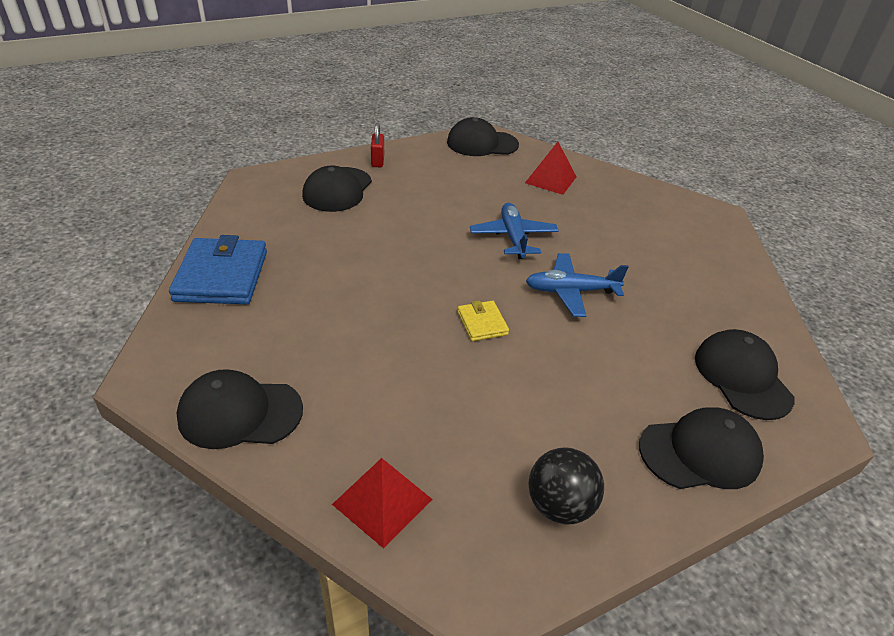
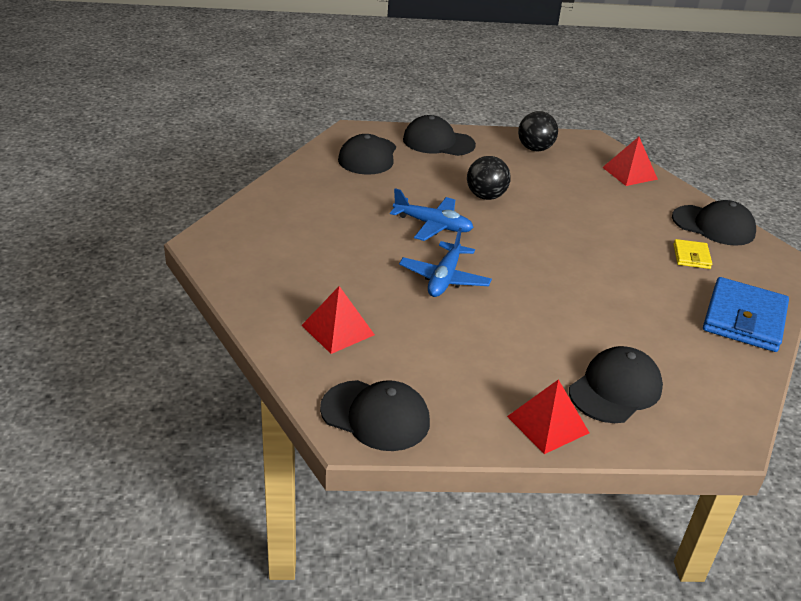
camera: 155 degrees left, 5 degrees down
red padlock [371,123,384,167] -> red pyramid [507,379,589,454]
yellow wallet [457,300,509,341] -> yellow wallet moved to [673,239,712,269]
none -> black ball [467,156,511,200]

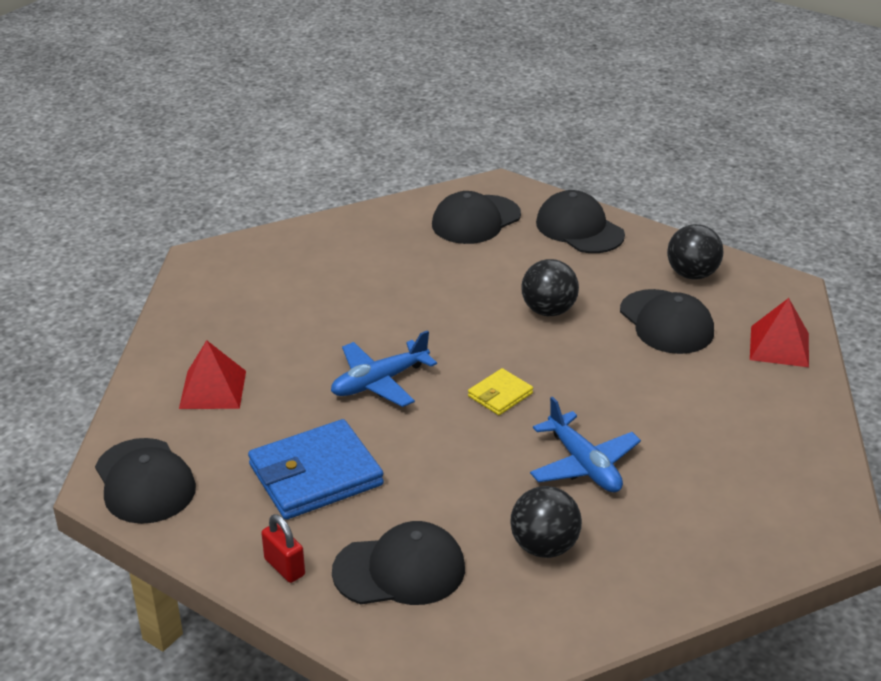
camera: 40 degrees right, 0 degrees up
blue plane [390,188,474,241] -> blue plane moved to [530,397,641,492]
red pyramid [507,379,589,454] -> red padlock [261,514,305,583]
black cap [672,200,756,246] -> black cap moved to [620,289,714,354]
yellow wallet [673,239,712,269] -> yellow wallet moved to [468,368,533,415]
blue wallet [703,277,789,352] -> blue wallet moved to [248,419,384,520]
none -> black ball [510,486,582,558]

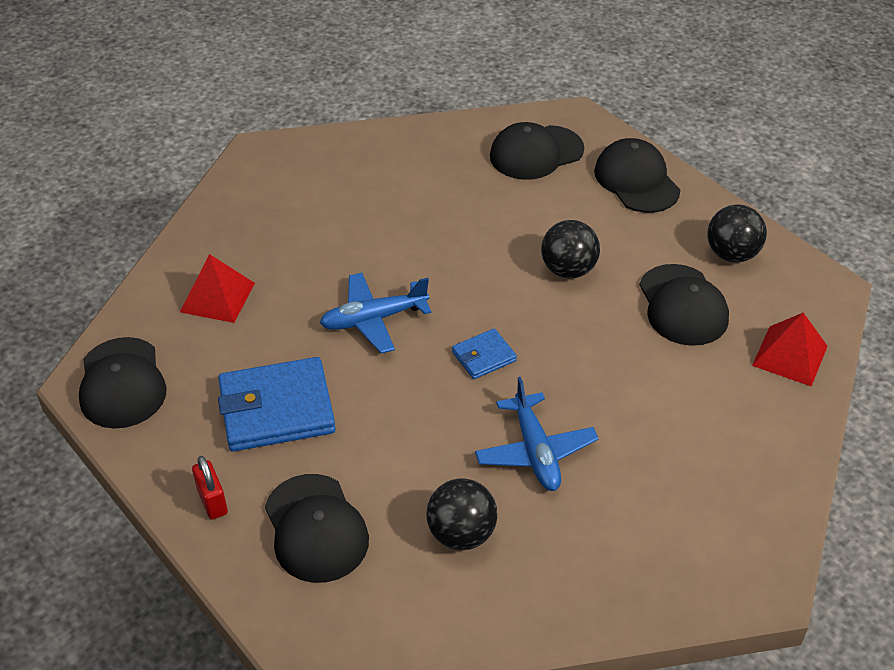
camera: 15 degrees right, 10 degrees up
black cap [332,521,465,605] -> black cap turned 60 degrees clockwise [265,474,369,583]
yellow wallet [468,368,533,415] -> blue wallet [452,329,517,379]

